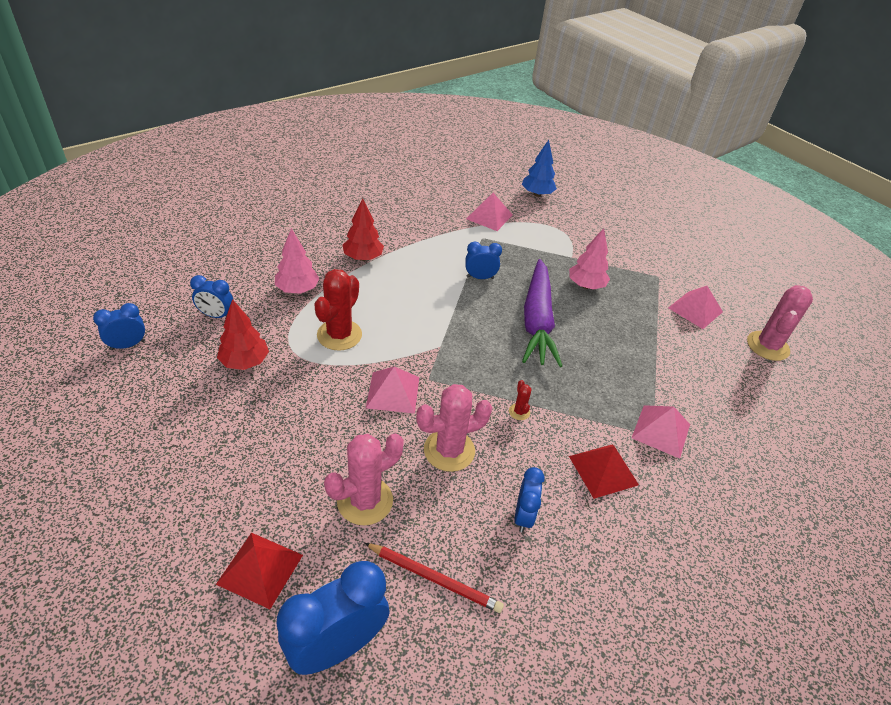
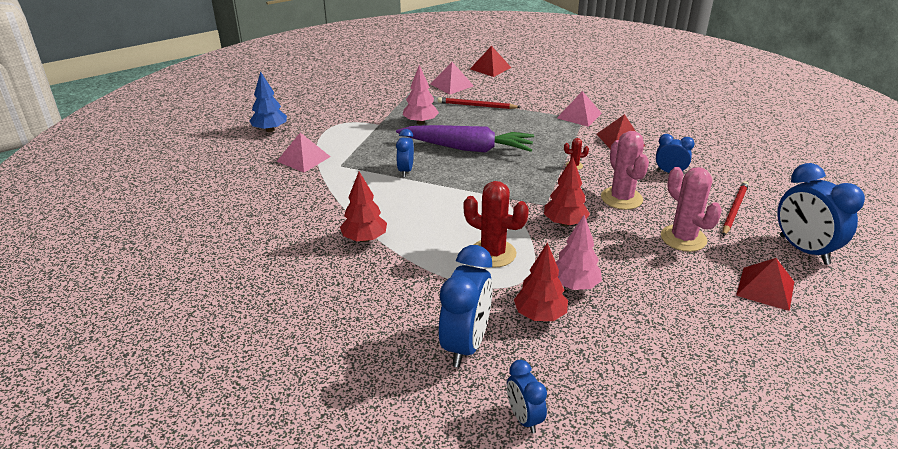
camera: 80 degrees left, 10 degrees down
blue clock [190,275,233,318] -> blue clock [439,245,493,367], size x1.81
pink tree [275,228,320,294] -> pink tree moved to [556,215,602,290]
pink pyramid [366,367,419,413] -> red tree [544,157,590,226]
pink cactus [747,285,813,361] -> red pyramid [470,46,511,77]
none -> red pencil [437,97,521,109]

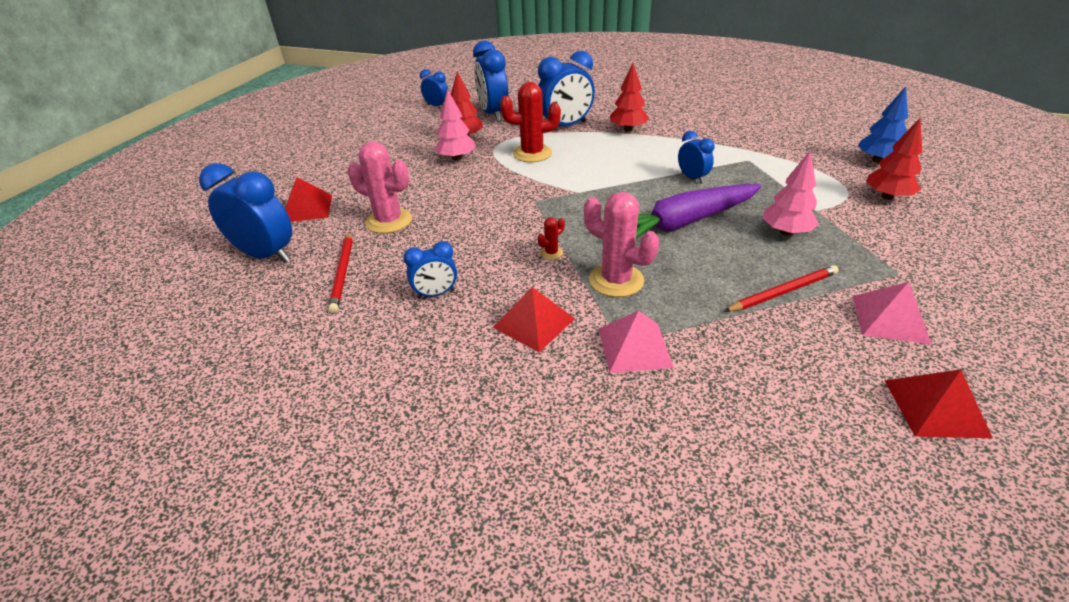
camera: 145 degrees right, 5 degrees up
pink pyramid [277,133,331,173] -> none
red tree [544,157,590,226] -> red tree moved to [866,119,922,200]
pink cactus [601,131,649,210] -> pink cactus moved to [584,192,659,297]
none -> blue clock [538,51,595,126]

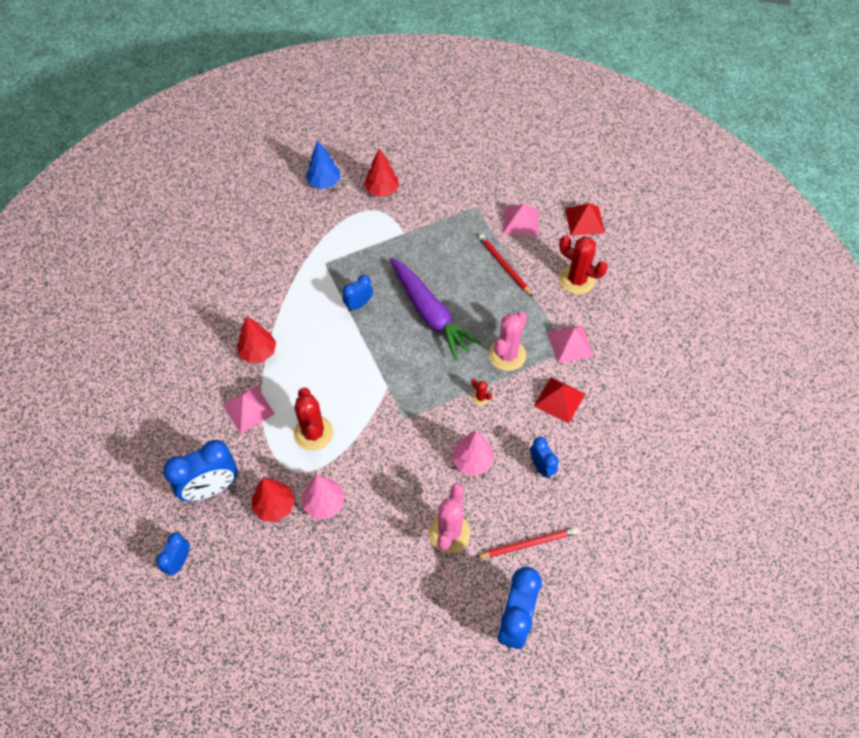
camera: 100 degrees left, 20 degrees up
red pyramid [285,177,332,222] -> none
blue clock [538,51,595,126] -> pink pyramid [223,386,275,434]
pink tree [762,150,819,236] -> pink tree moved to [452,431,495,476]
none -> red cactus [559,235,608,295]

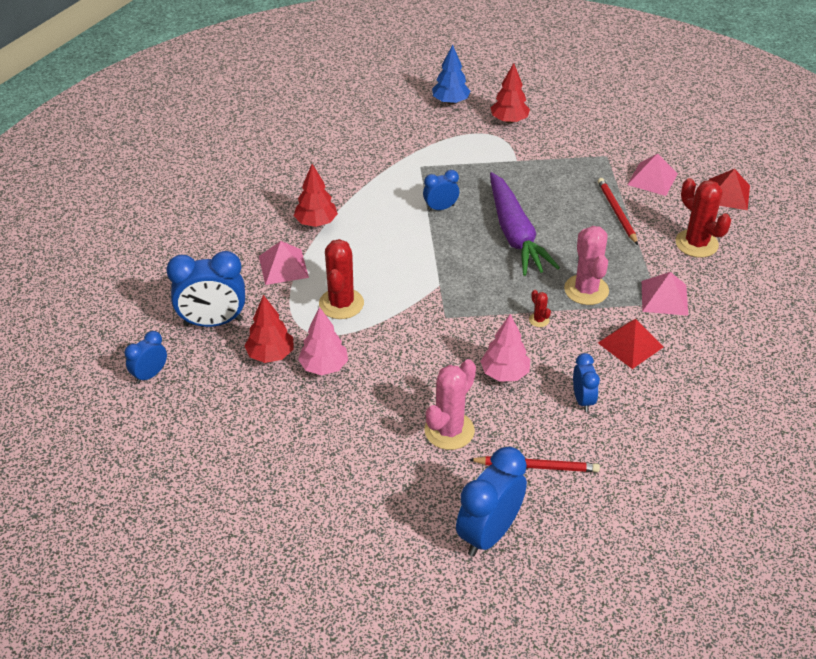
camera: 20 degrees right, 15 degrees down
pink cactus [489,311,527,371] -> pink cactus turned 60 degrees counterclockwise [564,226,609,305]

